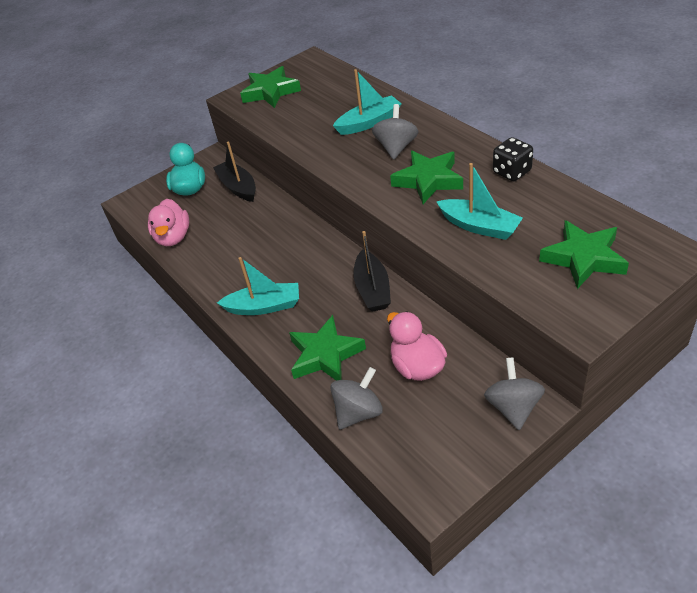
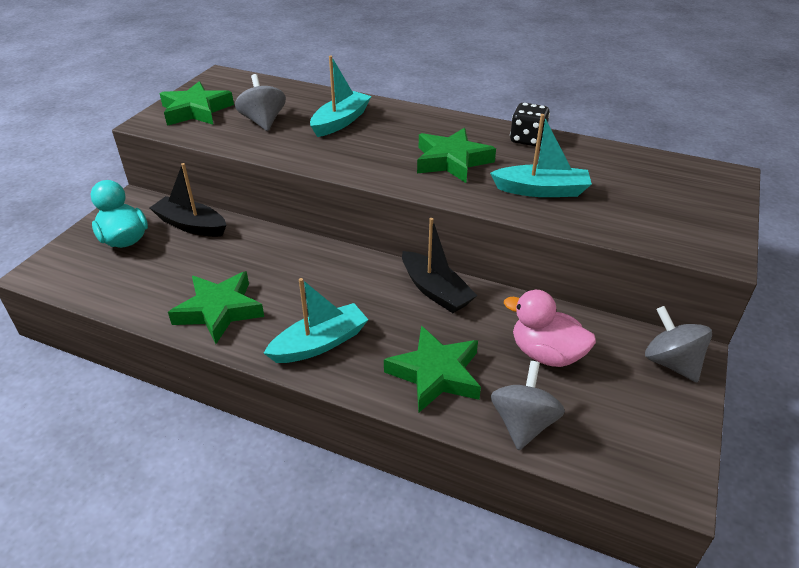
camera: 35 degrees left, 5 degrees down
pink duck [148,199,189,246] -> none
grey spinning top [372,104,418,160] -> grey spinning top moved to [235,74,286,131]
green star [539,220,629,289] -> green star moved to [168,271,264,344]

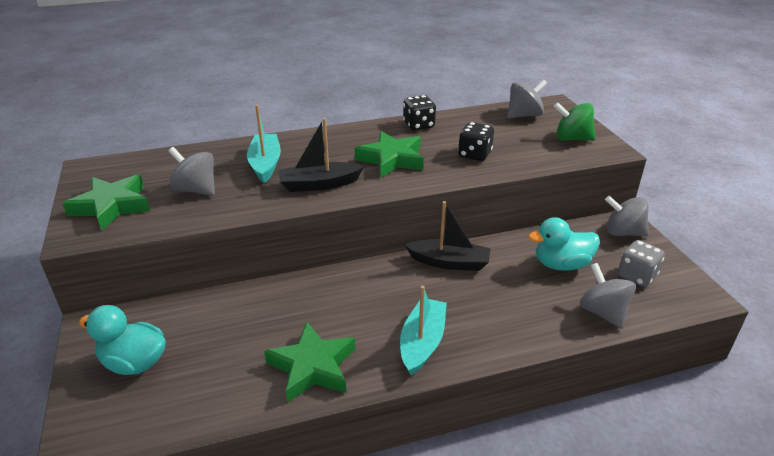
camera: 40 degrees left, 5 degrees down
black boat [150,163,226,237] -> black boat moved to [278,118,364,192]
green star [384,326,481,413] -> none
turquoise boat [490,114,592,197] -> black dice [458,122,494,161]
pink duck [504,290,596,367] -> turquoise duck [528,217,600,271]
none -> grey spinning top [507,80,547,119]
none -> green spinning top [553,102,595,141]
none -> grey dice [618,240,665,287]

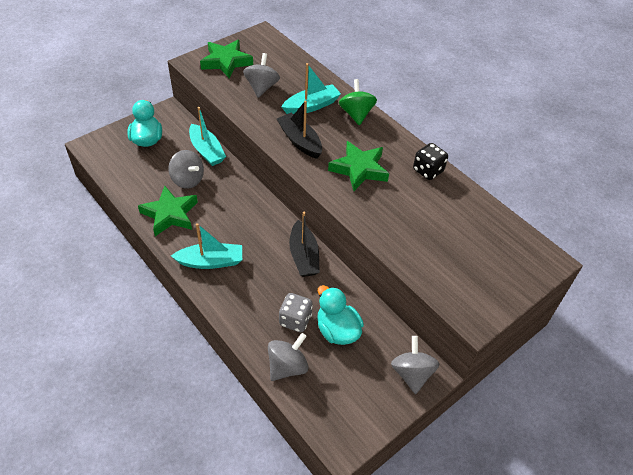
camera: 65 degrees right, 15 degrees up
black dice [458,122,494,161] -> none
grey spinning top [507,80,547,119] -> grey spinning top moved to [168,150,204,189]
green spinning top [553,102,595,141] -> green spinning top moved to [339,79,377,126]
grey dice [618,240,665,287] -> grey dice moved to [279,293,313,332]
none -> turquoise boat [189,107,226,166]

